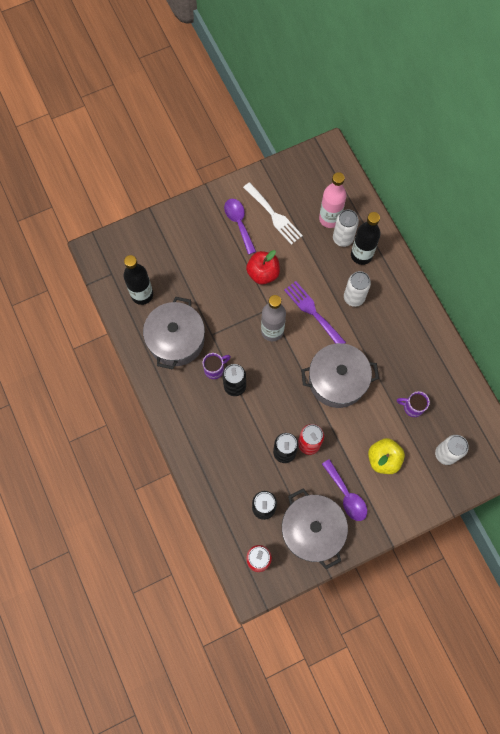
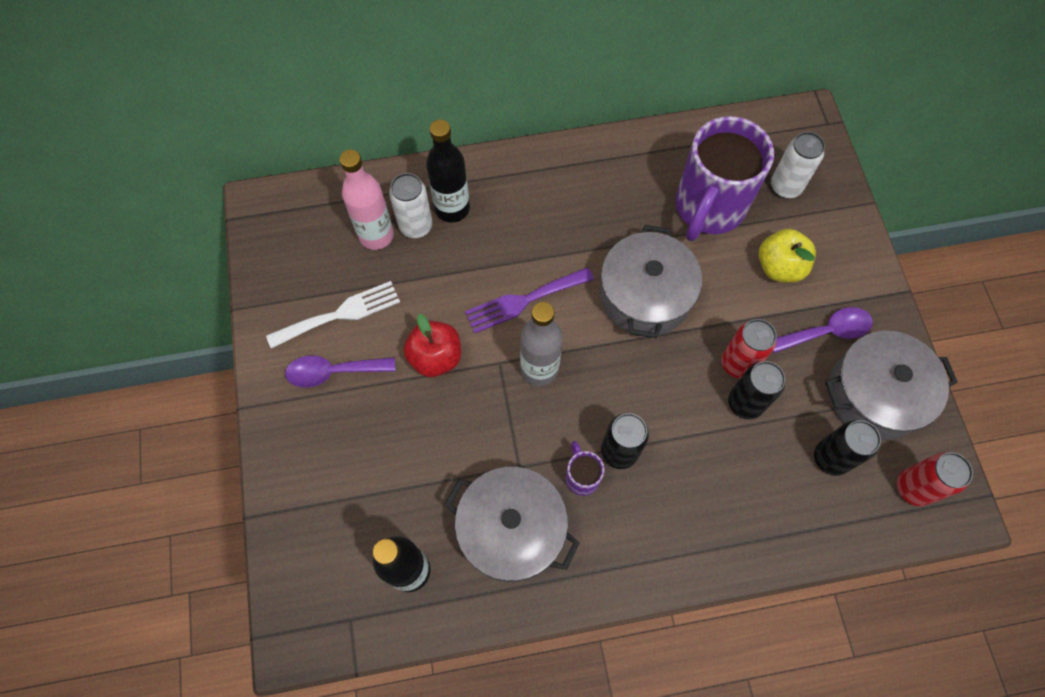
camera: 75 degrees left, 5 degrees down
white can [344,271,371,307] -> none
purple mug [397,391,430,417] -> purple mug [676,116,774,241], size x2.37

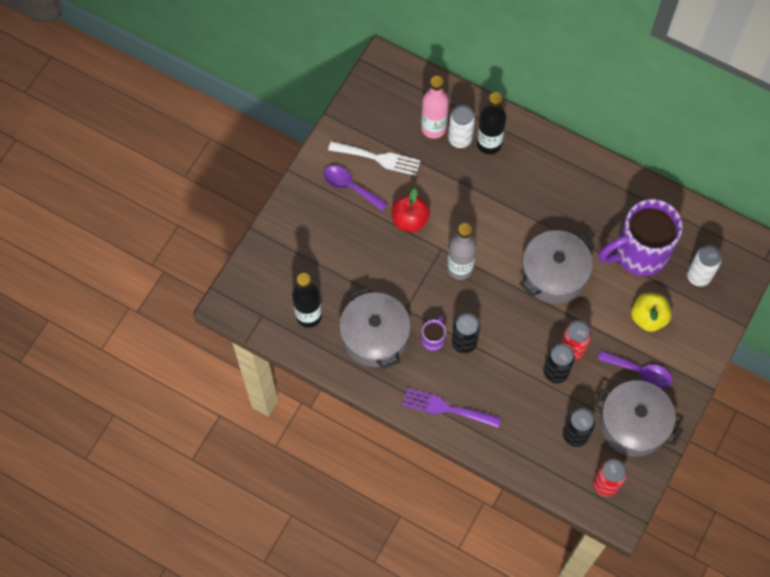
camera: 40 degrees right, 0 degrees up
purple fork [465,267,594,333] -> purple fork moved to [402,388,501,428]

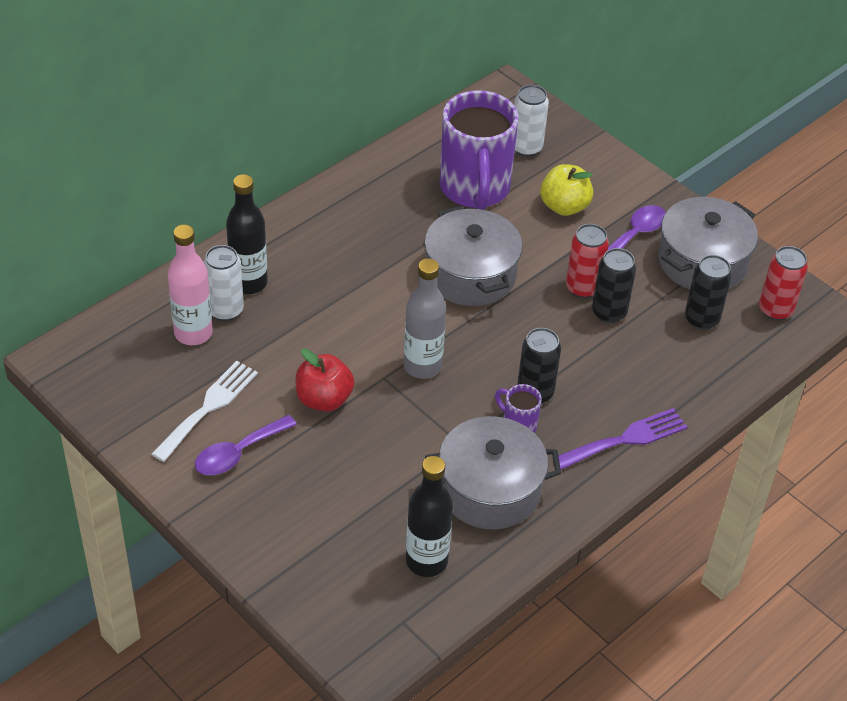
camera: 75 degrees left, 20 degrees down
purple fork [402,388,501,428] -> purple fork turned 150 degrees counterclockwise [558,408,688,470]

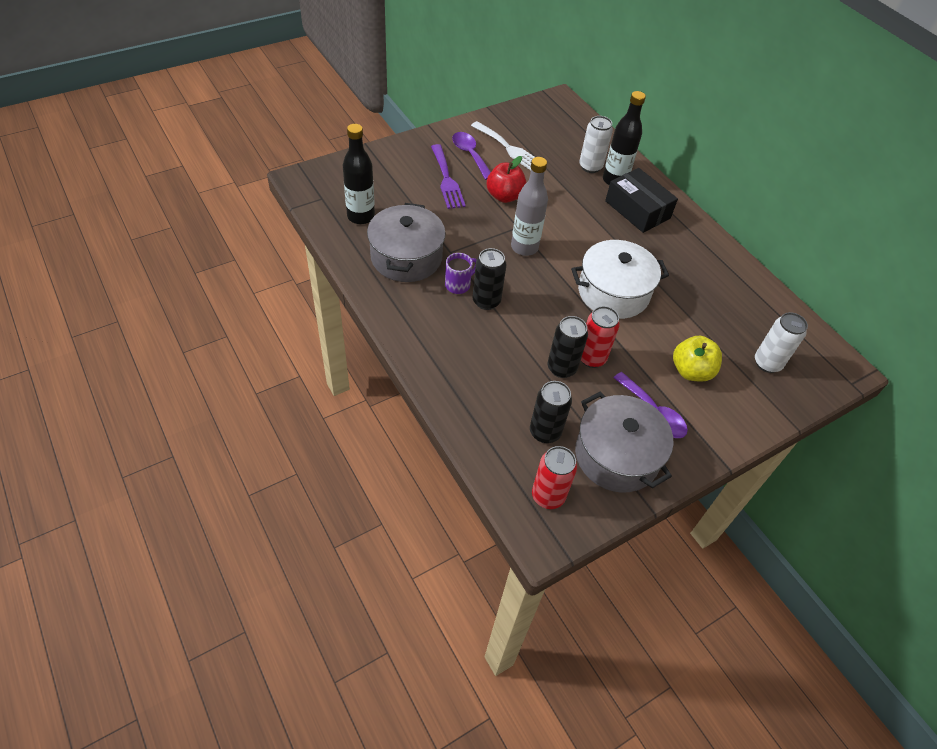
camera: 100 degrees right, 5 degrees up
pink bottle [168,225,213,345] -> none
grey pot [424,206,523,306] -> white pot [571,240,669,319]
purple mug [439,90,518,210] -> none
purple fork [558,408,688,470] -> purple fork moved to [431,144,466,209]
none -> black box [605,168,678,233]

